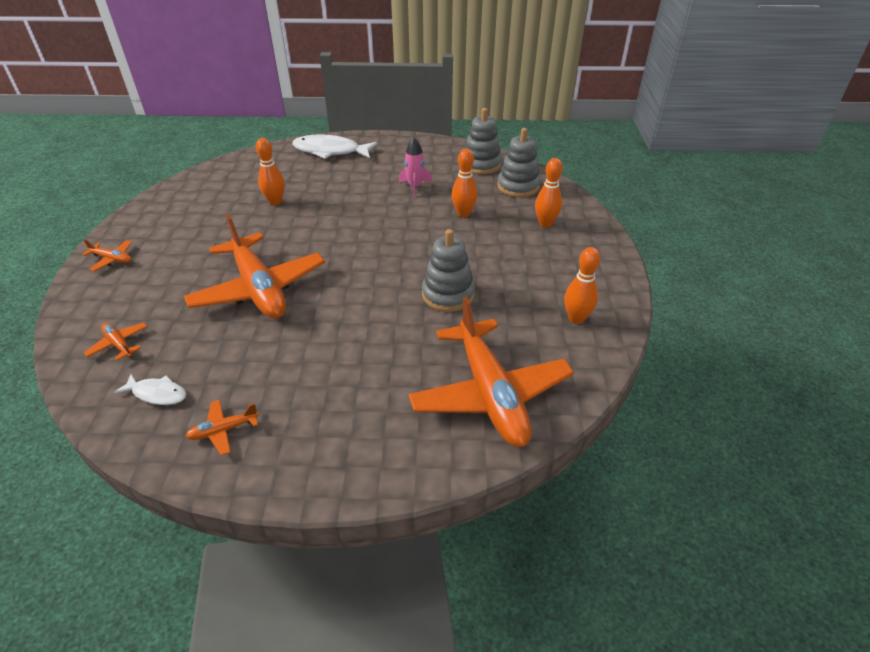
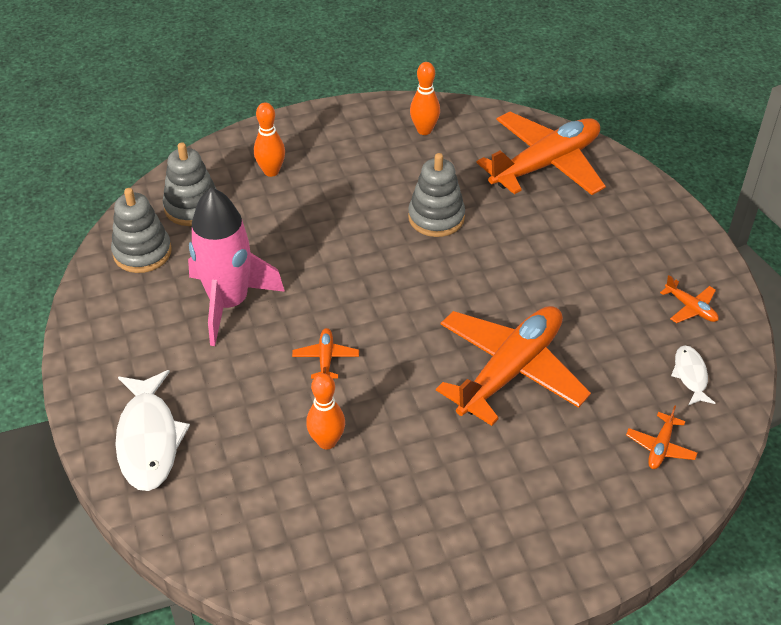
camera: 110 degrees left, 5 degrees up
orange plane [82,239,132,271] -> orange plane moved to [292,328,359,379]
pink rocket [399,137,433,198] -> pink rocket [188,187,285,346], size x2.01
orange bowling pin [452,149,478,217] -> none

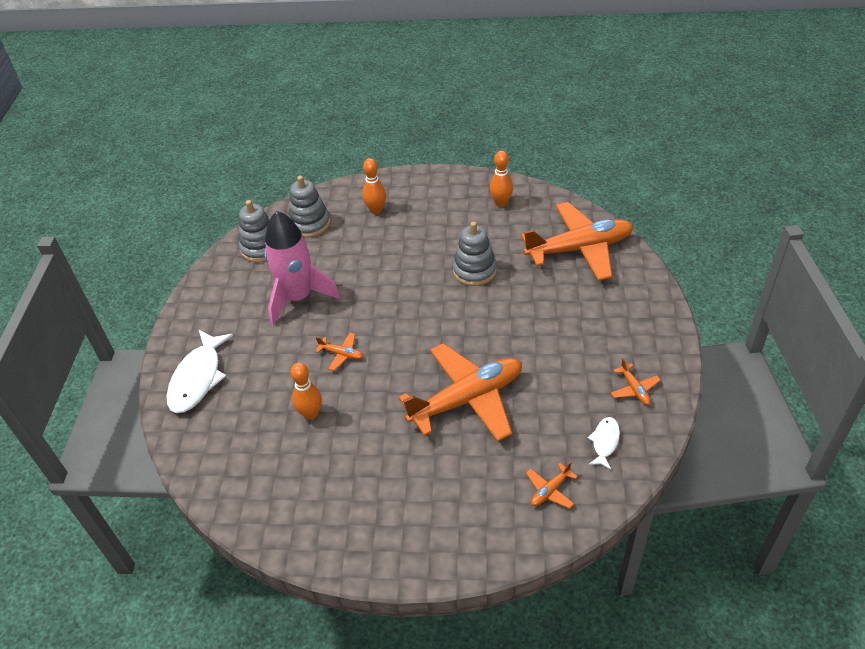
camera: 25 degrees right, 0 degrees up
orange plane [292,328,359,379] -> orange plane turned 90 degrees clockwise [315,332,363,371]

